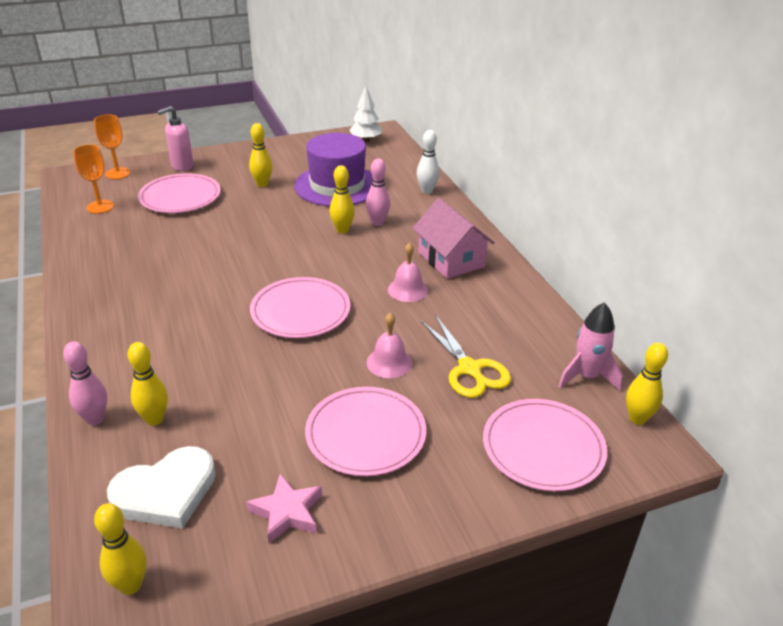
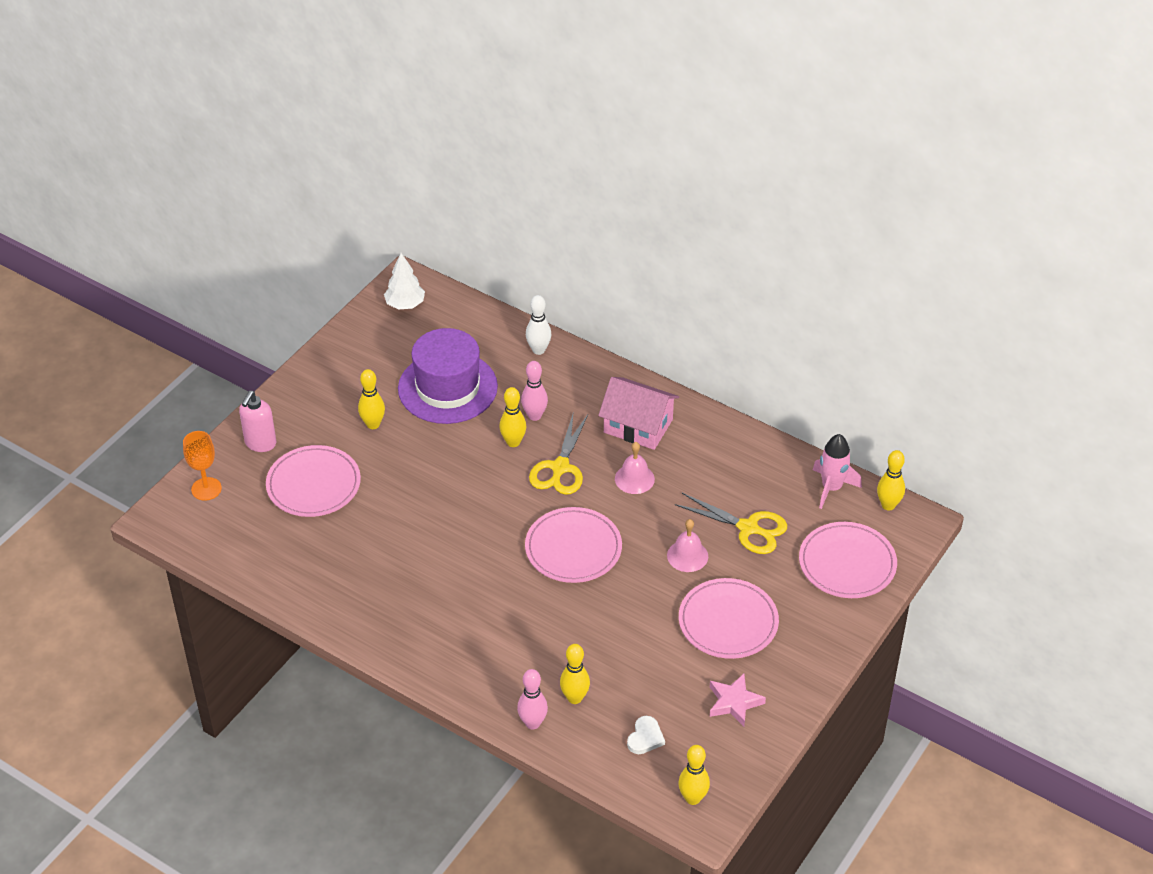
camera: 35 degrees left, 10 degrees up
orange goblet [73,144,114,214] -> none
white heart [107,446,216,529] -> white heart [627,716,665,754], size x0.52
none -> yellow scissors [529,414,588,495]

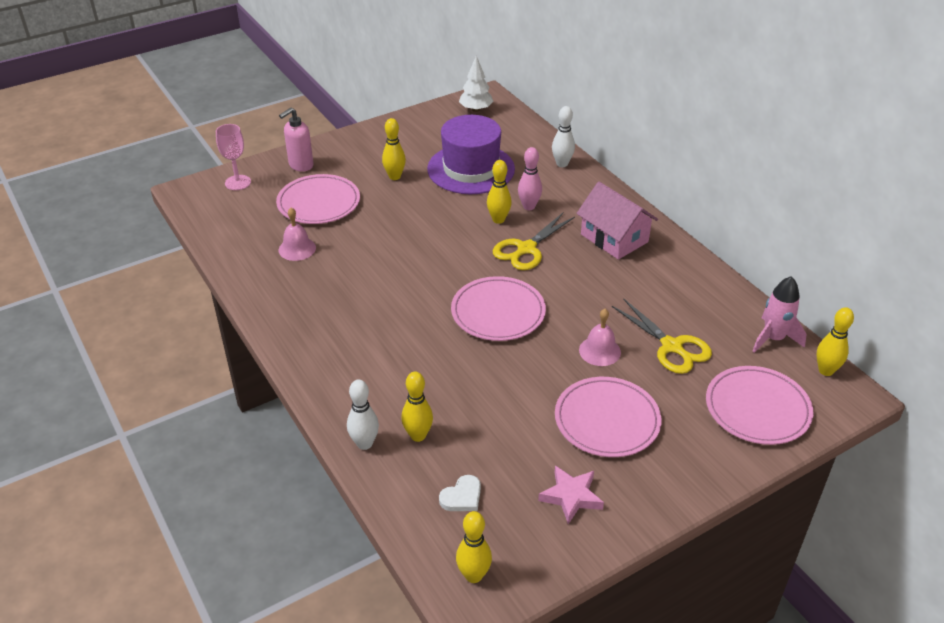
camera: 25 degrees right, 5 degrees down
orange goblet [183,431,222,501] -> pink goblet [216,124,251,190]
pink bowling pin [517,669,548,729] -> white bowling pin [347,379,379,450]
pink bell [615,442,655,494] -> pink bell moved to [279,208,316,261]

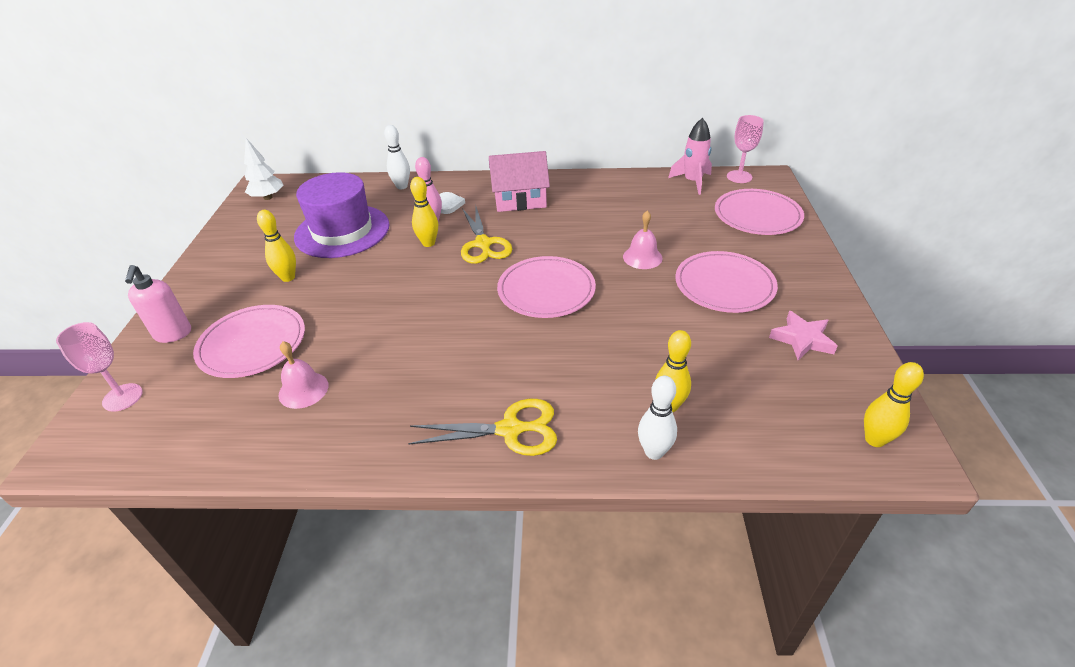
camera: 55 degrees left, 0 degrees up
white heart [439,475,481,511] -> white heart moved to [439,192,465,214]
yellow scissors [612,298,712,374] -> yellow scissors moved to [408,399,557,456]
yellow bowling pin [817,307,854,376] -> pink goblet [727,115,764,183]

